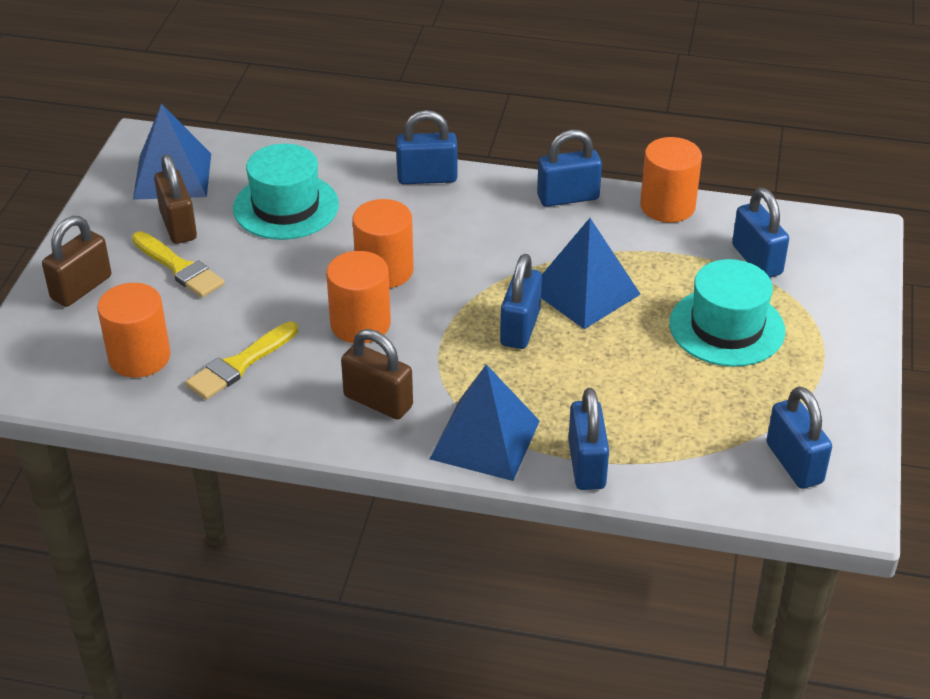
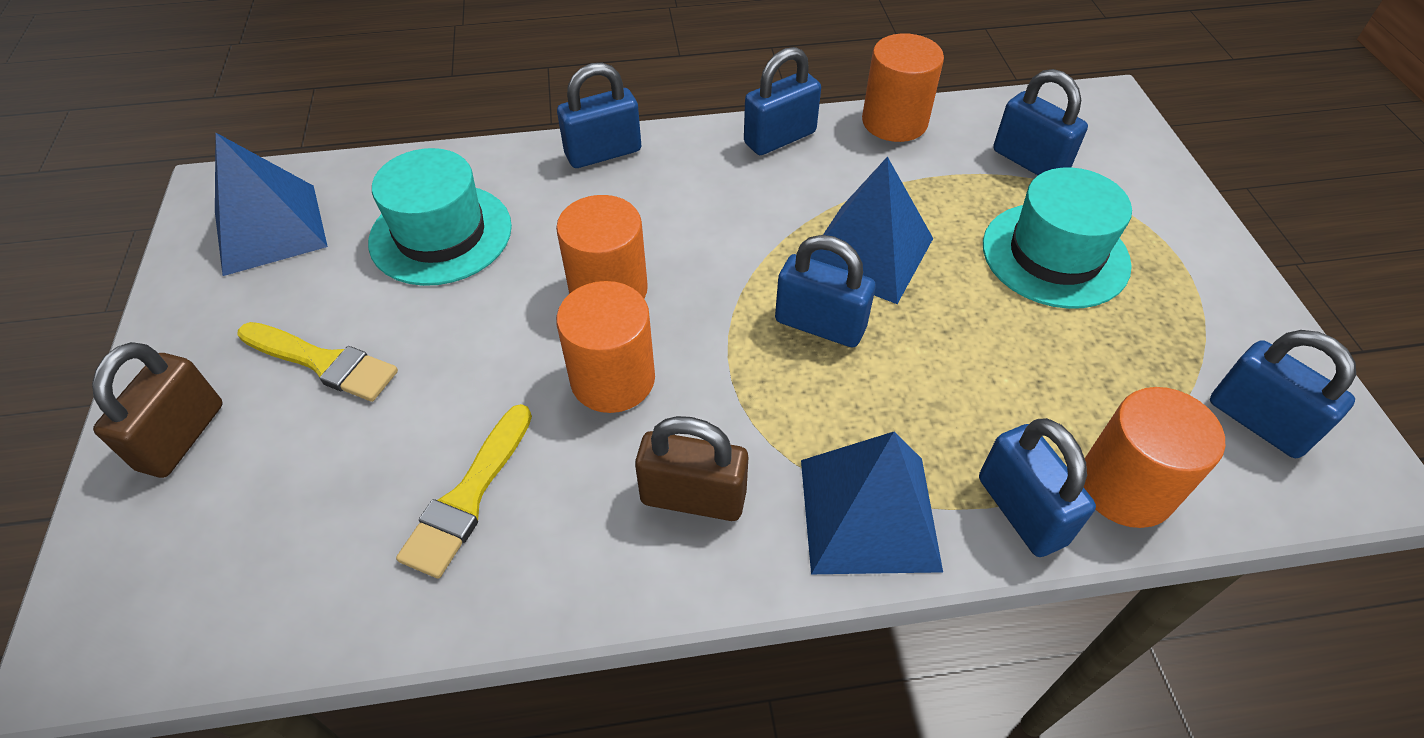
camera: 20 degrees left, 10 degrees up
orange cylinder [97,283,171,378] -> orange cylinder moved to [1084,387,1225,528]
brown padlock [154,154,197,244] -> none
blue padlock [500,254,542,349] -> blue padlock turned 60 degrees counterclockwise [775,235,876,347]

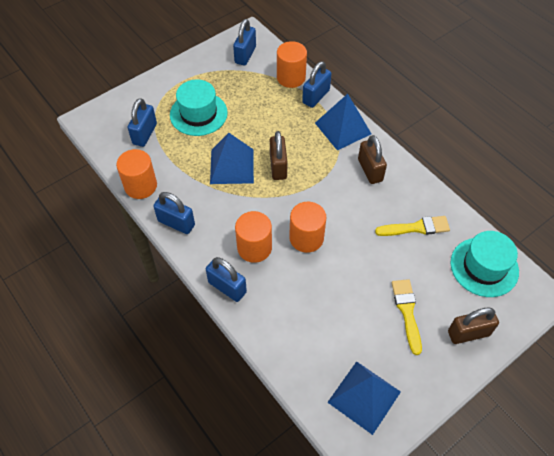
camera: 120 degrees left, 5 degrees up
turquoise hat [368,148,512,286] -> turquoise hat moved to [451,231,519,297]
orange cylinder [556,281,655,413] -> orange cylinder moved to [235,211,272,263]
blue padlock [775,235,876,347] -> brown padlock [270,131,288,180]

